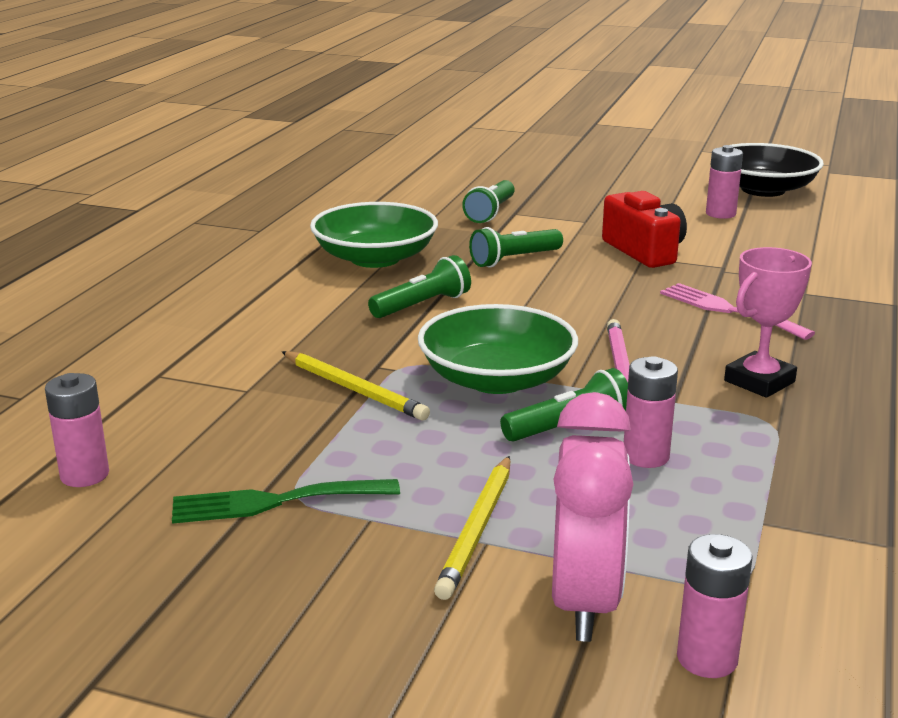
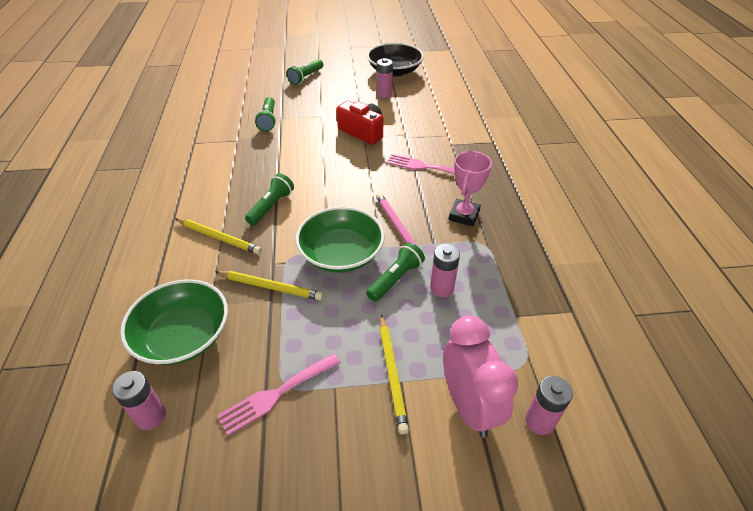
camera: 25 degrees left, 20 degrees up
green fork [172,479,400,524] -> pink fork [217,353,341,436]
green bowl [310,202,438,268] -> green bowl moved to [120,279,228,365]
green flashlight [469,227,563,267] -> green flashlight moved to [286,59,324,85]
none -> yellow pencil [175,218,262,254]

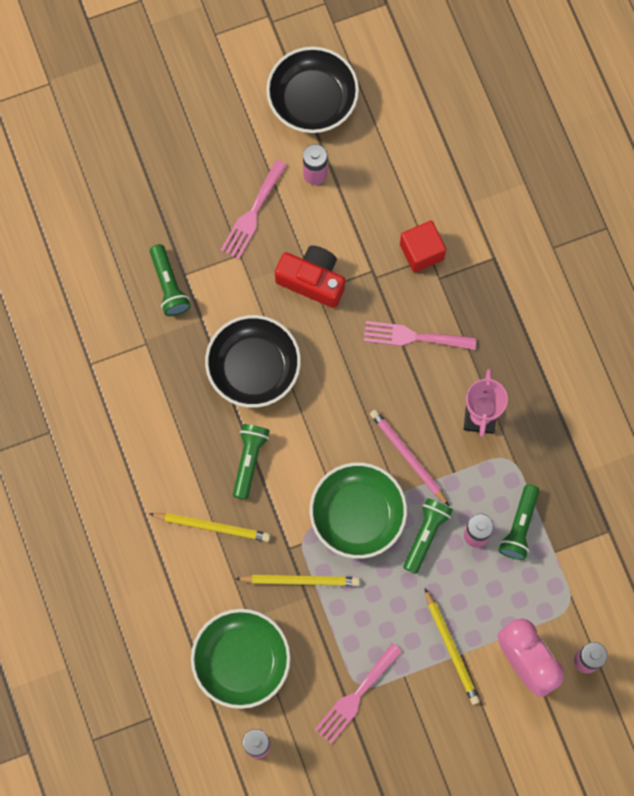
camera: 15 degrees left, 30 degrees up
green flashlight [286,59,324,85] -> green flashlight moved to [499,484,540,560]
none -> black bowl [205,315,301,408]
none -> pink fork [221,160,287,260]
none -> red cube [400,220,446,273]

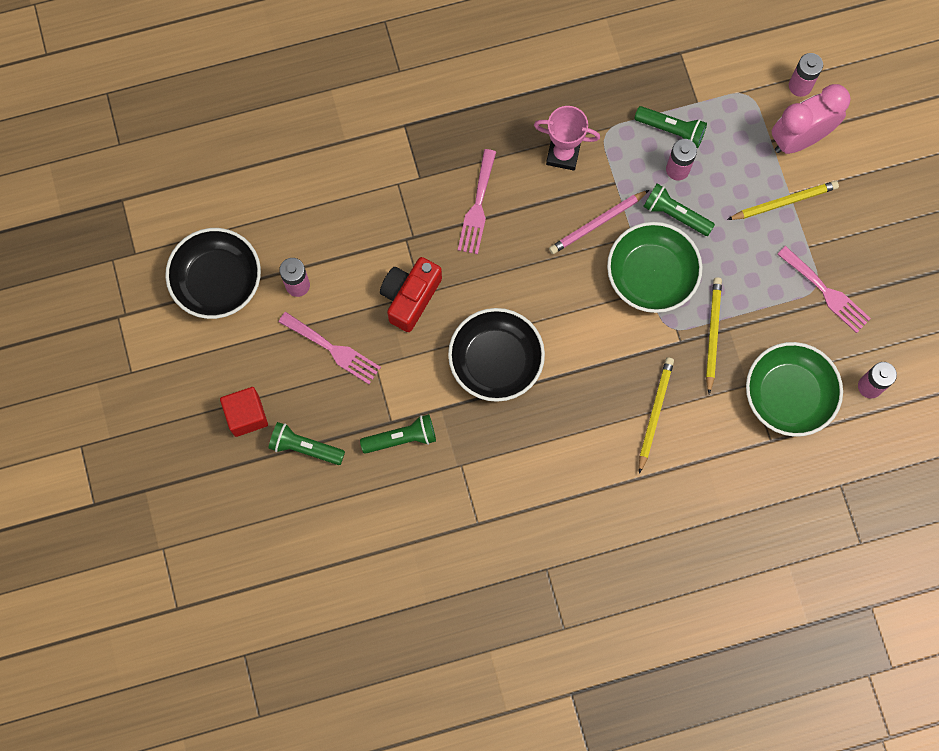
camera: 85 degrees left, 0 degrees up
green flashlight [233,424,270,500] -> green flashlight moved to [268,422,345,465]
red cube [400,220,446,273] -> red cube moved to [220,387,268,437]

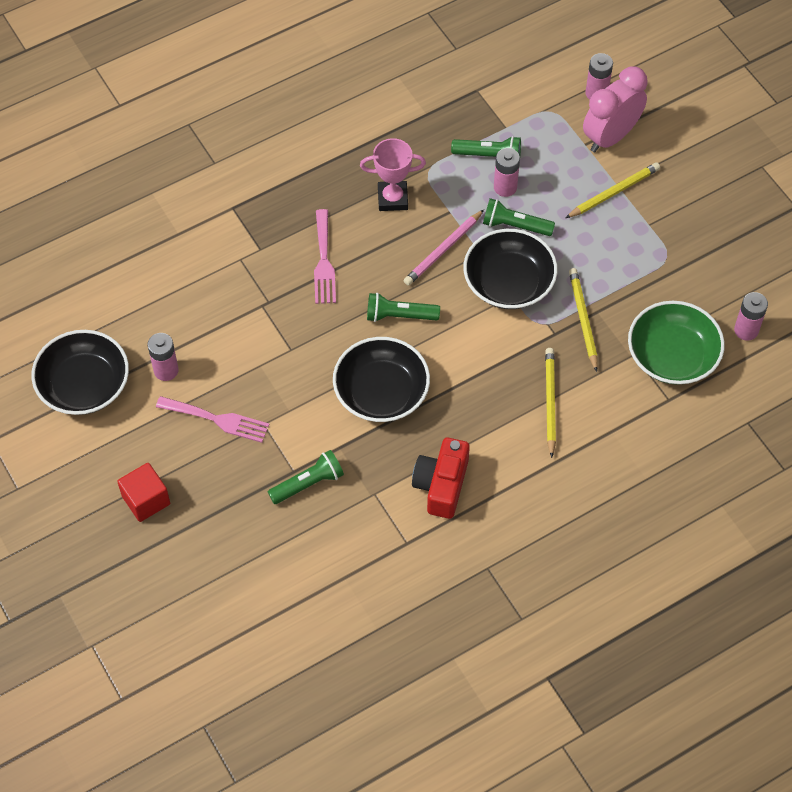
camera: 15 degrees left, 15 degrees down
green flashlight [268,422,345,465] -> green flashlight moved to [367,293,440,322]
red camera [380,257,442,332] -> red camera moved to [412,437,470,519]
green bowl [607,222,703,313] -> black bowl [463,229,558,309]
pink fork [777,246,871,333] -> none

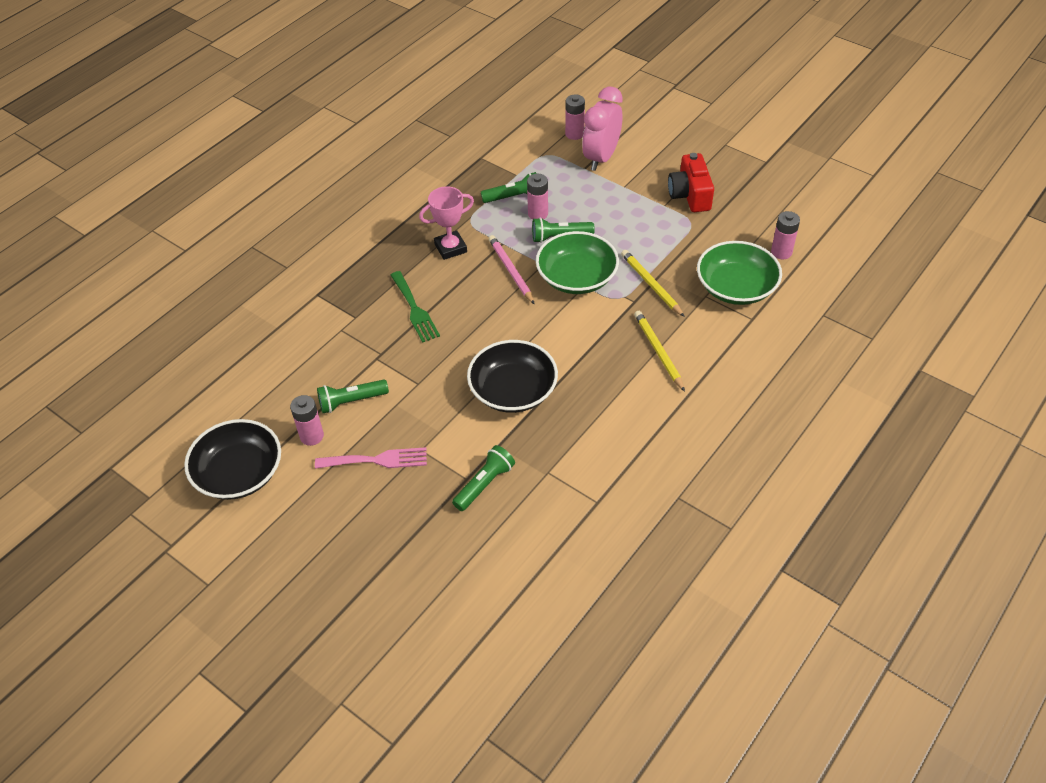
camera: 20 degrees left, 10 degrees down
red cube [117,463,170,522] -> none
pink fork [314,209,336,304] -> green fork [391,271,440,343]
green flashlight [367,293,440,322] -> green flashlight moved to [317,379,389,413]
pink pencil [404,210,484,286] -> pink pencil turned 135 degrees clockwise [488,235,534,304]
red camera [412,437,470,519] -> red camera moved to [668,153,714,212]
black bowl [463,229,558,309] -> green bowl [536,231,619,294]
yellow pencil [565,163,660,218] -> none

